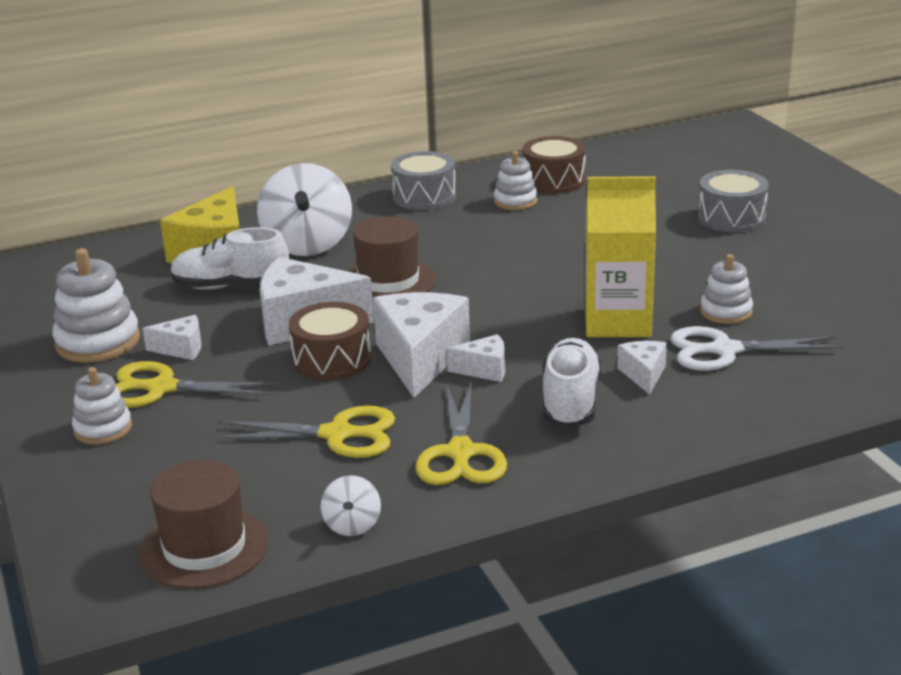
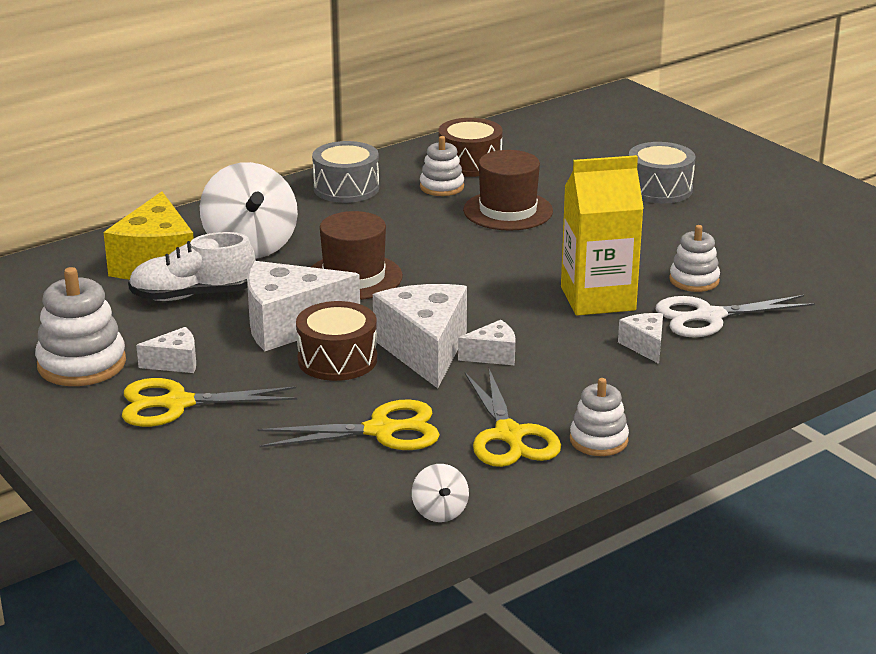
camera: 15 degrees left, 0 degrees up
white stacking toy [72,367,132,445] -> white stacking toy moved to [570,378,629,456]
brown hat [139,460,269,589] -> brown hat moved to [463,150,553,231]
white shoe [542,338,601,428] -> none

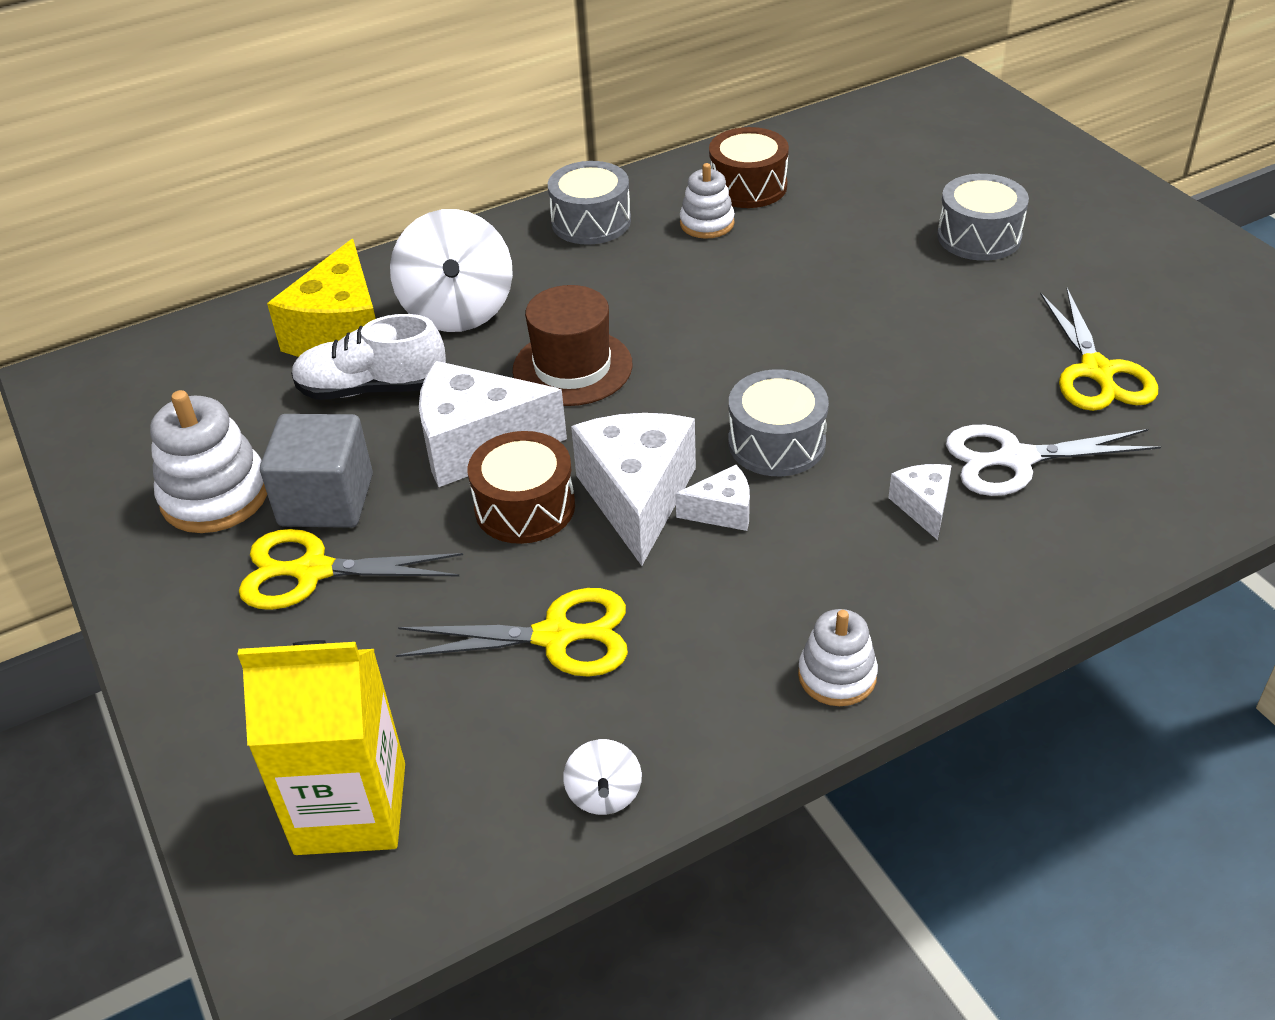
camera: 10 degrees right, 15 degrees up
white cheese [136,327,196,373] -> grey cube [260,414,373,528]
brown hat [463,150,553,231] -> none
yellow scissors [465,369,561,467] -> yellow scissors moved to [1040,288,1158,411]
yellow carton [561,155,644,316] -> yellow carton moved to [237,640,405,855]
white stacking toy [669,225,720,292] -> none
none -> grey drum [728,369,829,476]

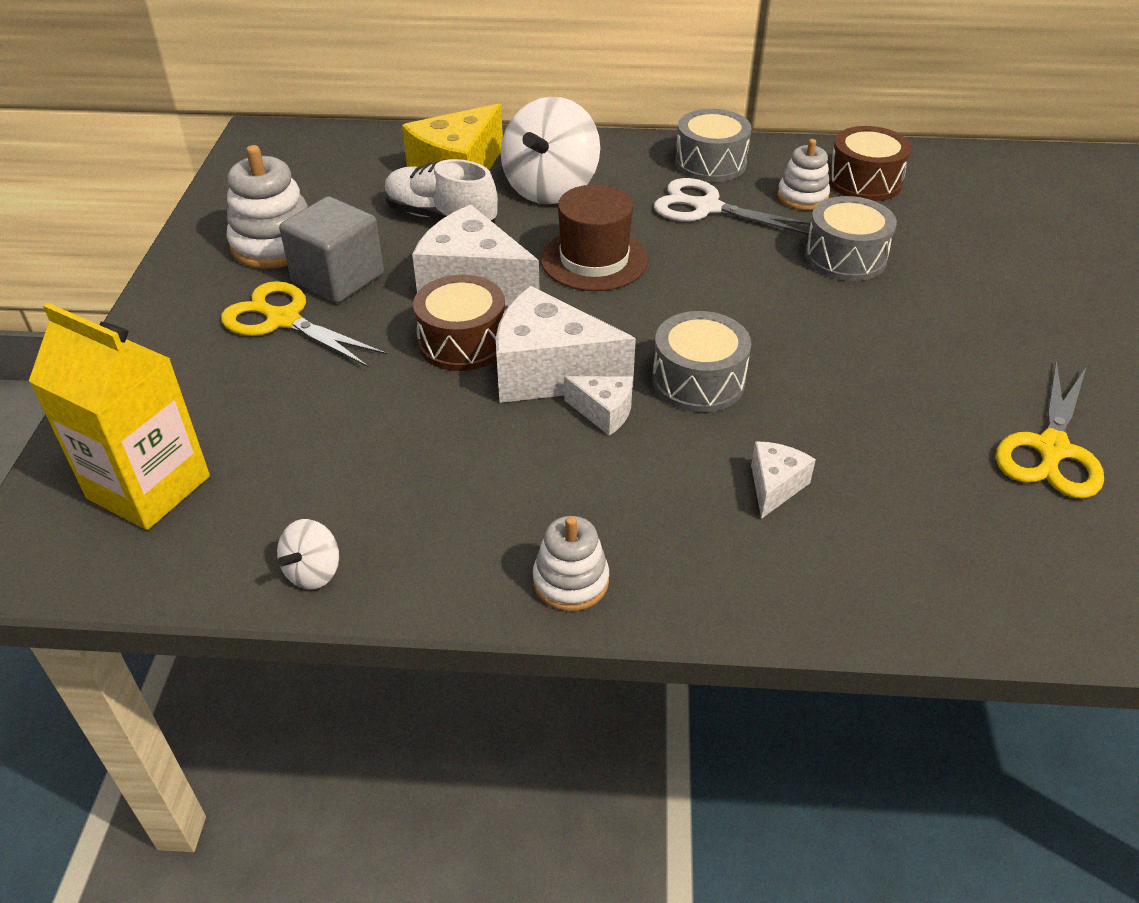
camera: 30 degrees right, 0 degrees up
yellow scissors [396,588,628,677] -> none
white cheese [571,413,696,566] -> white cheese turned 105 degrees counterclockwise [496,286,636,403]
grey drum [937,174,1029,261] -> grey drum moved to [805,196,897,281]
white scissors [946,425,1161,496] -> white scissors moved to [654,178,811,235]

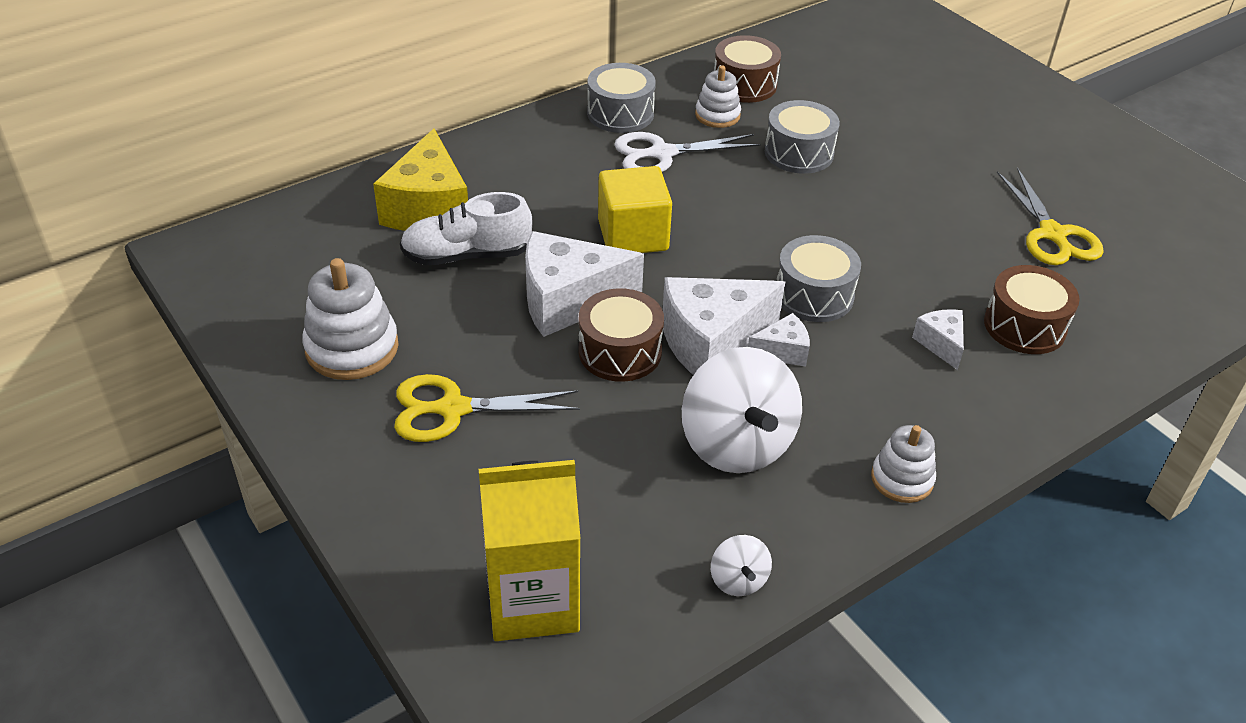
camera: 40 degrees left, 0 degrees up
grey cube [279,196,384,303] -> none
white spinning top [501,97,600,204] -> white spinning top moved to [682,347,802,473]
brown hat [541,185,648,291] -> yellow cube [598,166,672,253]
none -> brown drum [984,265,1080,354]

